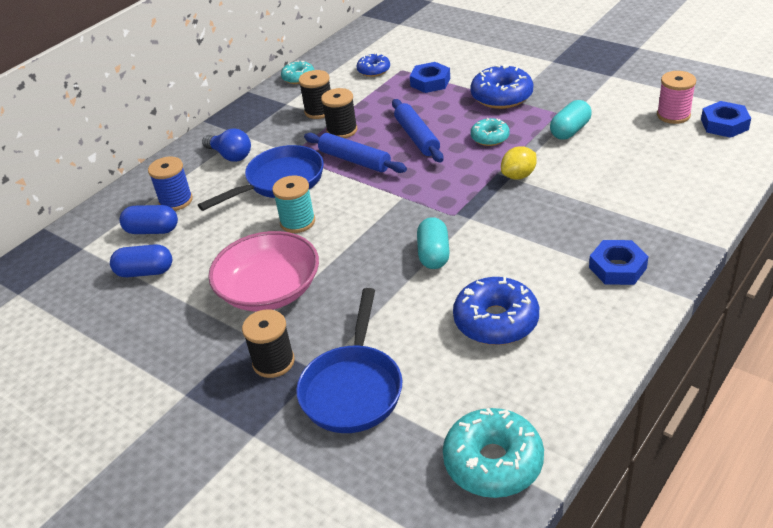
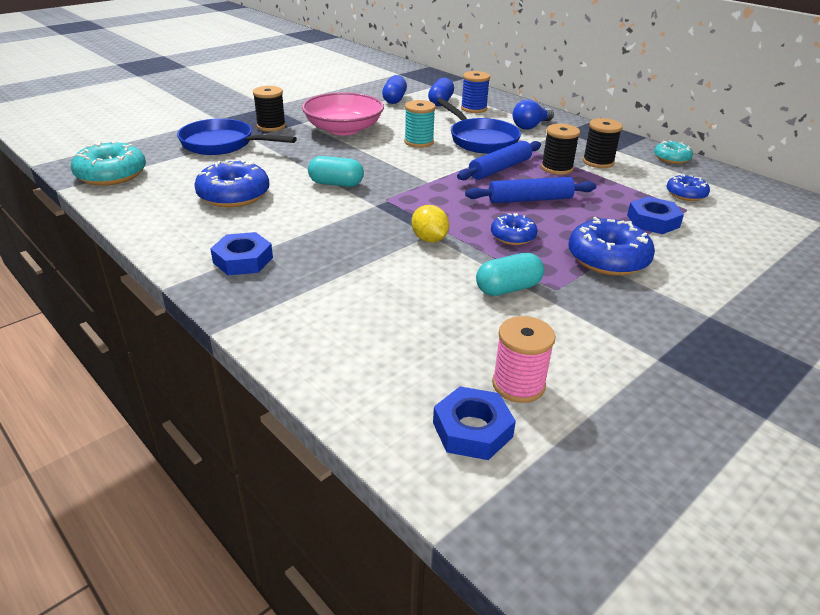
camera: 95 degrees right, 5 degrees down
turquoise donut [471,118,510,146] -> blue donut [491,213,537,245]
turquoise capsule [550,100,592,140] -> turquoise capsule turned 75 degrees counterclockwise [476,253,544,296]

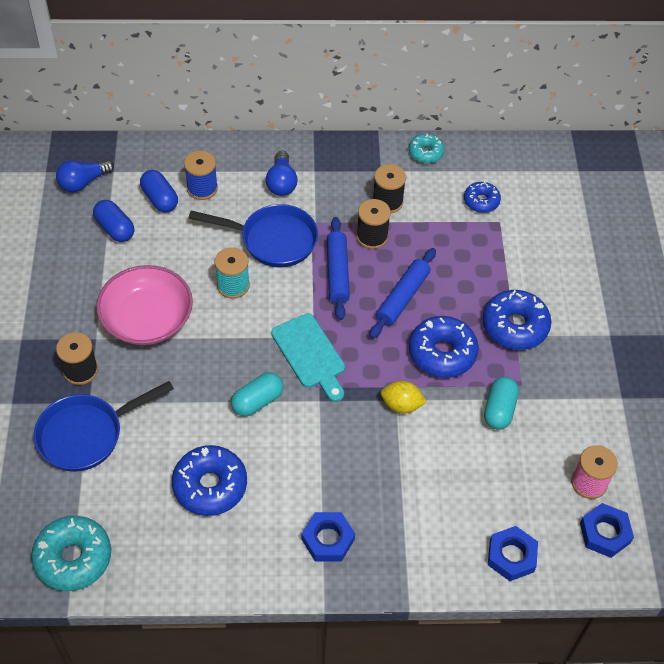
camera: 50 degrees left, 20 degrees up
blue donut [491,213,537,245] -> blue donut [409,316,479,378], size x1.71
blue nut [627,196,684,234] -> blue nut moved to [488,526,538,581]
none -> blue light bulb [56,160,114,193]
none -> turquoise cutting board [271,314,345,402]

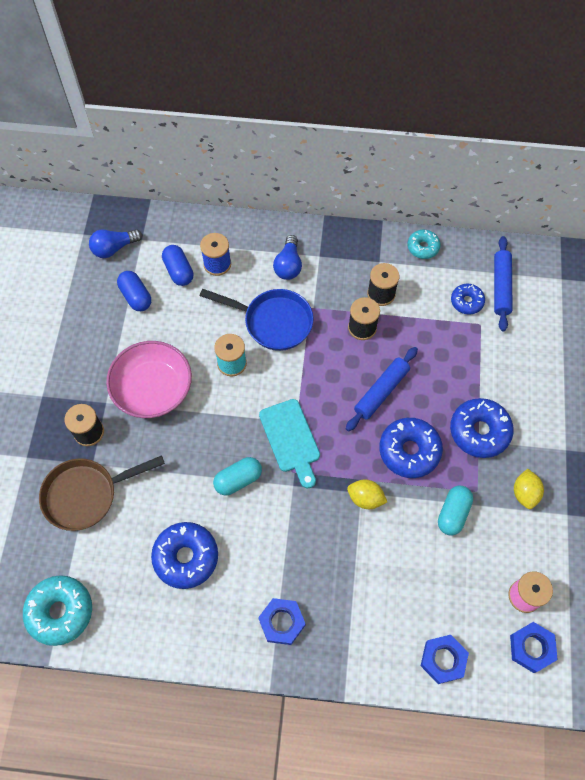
camera: 10 degrees right, 10 degrees up
blue pan [34,381,174,472] -> brown pan [39,455,165,531]
blue rolling pin [327,217,350,320] -> blue rolling pin moved to [494,236,513,331]
none -> yellow lemon [514,469,544,509]

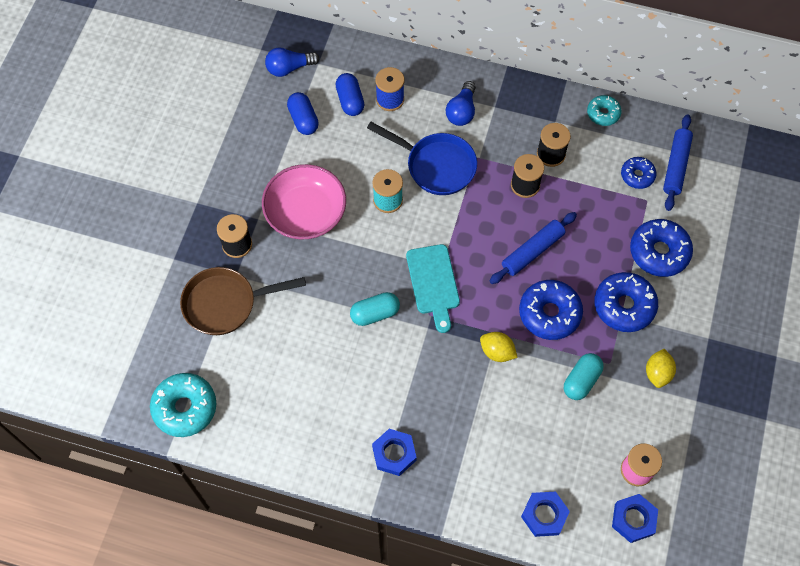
camera: 10 degrees right, 0 degrees up
blue donut [151,522,218,589] -> blue donut moved to [630,219,693,277]

